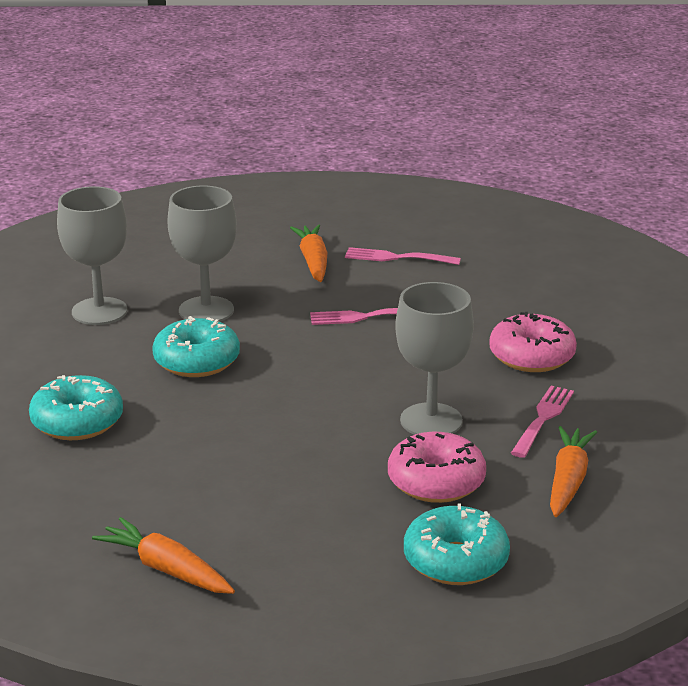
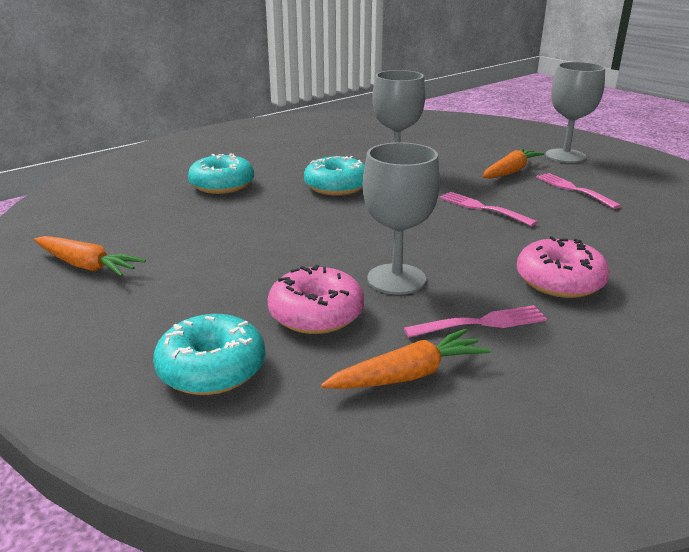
camera: 50 degrees right, 0 degrees up
grey goblet [57,186,127,325] -> grey goblet moved to [545,62,605,163]
orange carrot [92,517,235,594] -> orange carrot turned 120 degrees clockwise [34,236,146,277]

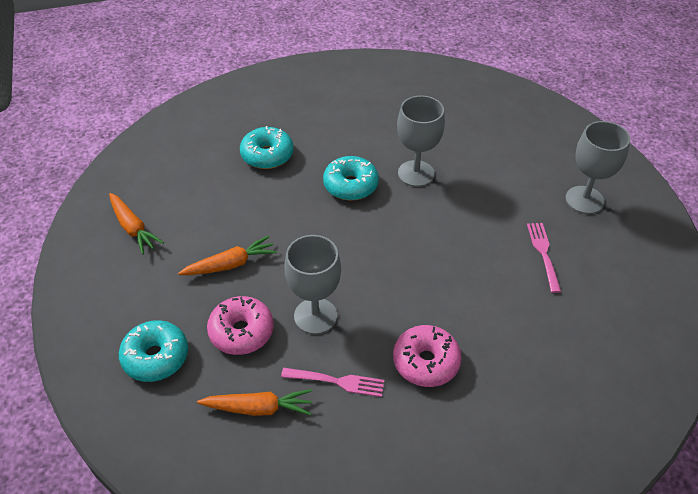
camera: 25 degrees right, 20 degrees up
pink fork [439,192,538,226] -> none
orange carrot [482,148,544,179] -> orange carrot moved to [178,236,277,275]

